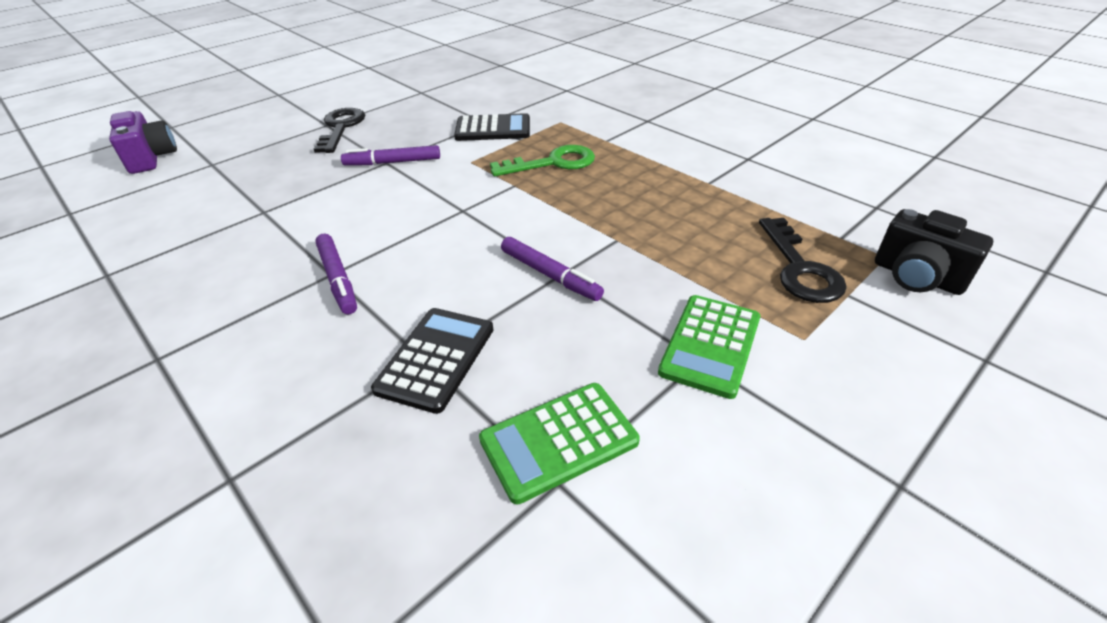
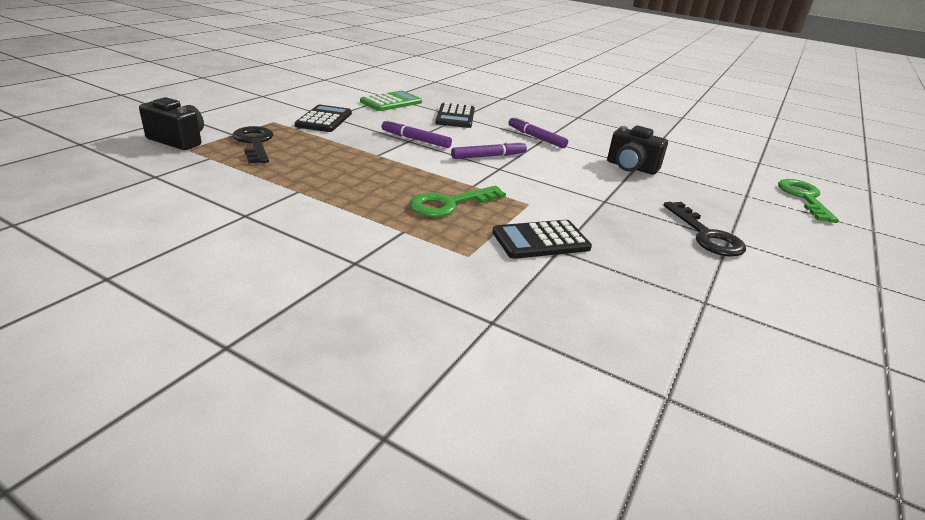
camera: 160 degrees right, 10 degrees down
purple camera [109,111,177,174] -> green key [778,179,839,223]
purple marker [341,145,440,166] -> purple marker moved to [451,141,527,159]
green calculator [658,295,760,399] -> black calculator [295,105,352,132]
none -> black camera [607,126,668,175]

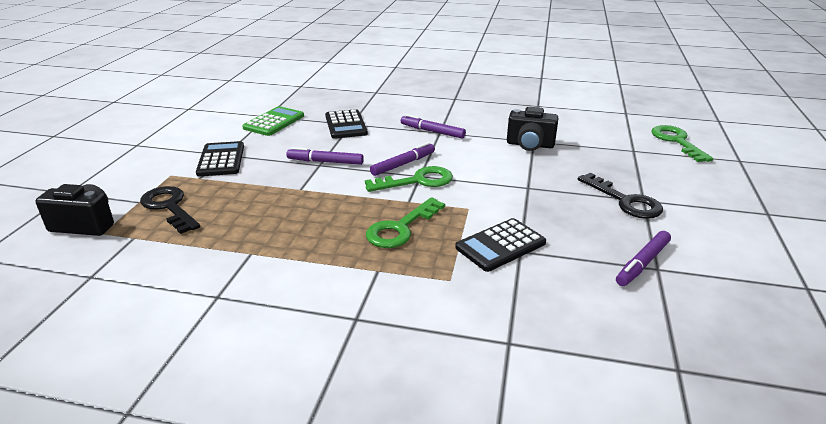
camera: 15 degrees left, 0 degrees up
none -> green key [365,166,453,192]
none -> purple marker [616,231,671,286]

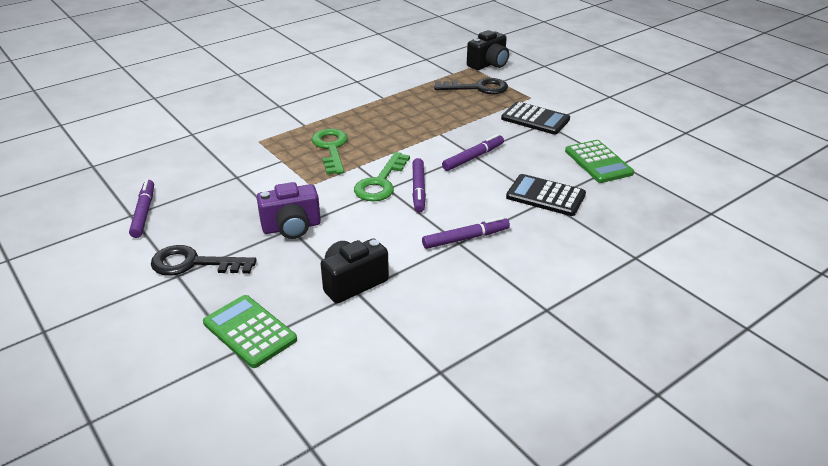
camera: 130 degrees right, 5 degrees up
black calculator [455,218,546,272] -> none
green key [651,125,713,162] -> none
none -> green calculator [203,295,297,368]
none -> purple camera [257,182,321,239]

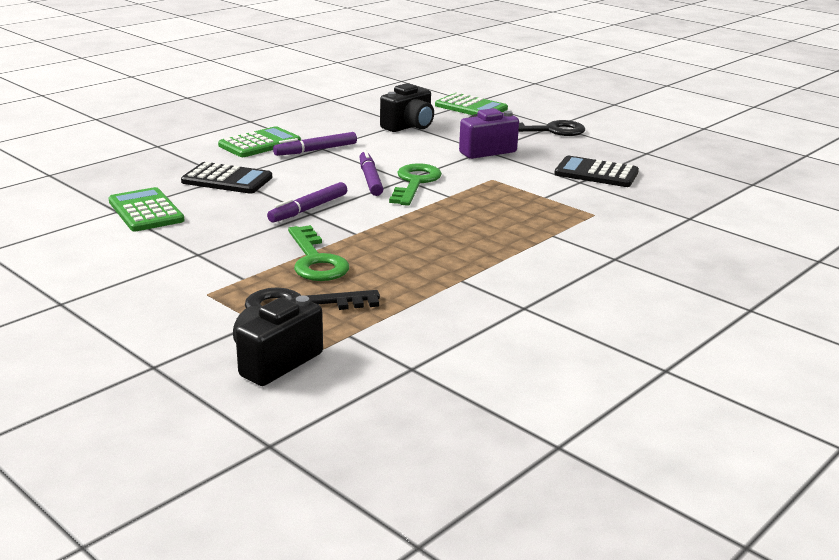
camera: 170 degrees right, 10 degrees down
purple marker [129,179,154,238] -> none
green key [311,129,348,174] -> green key moved to [288,225,349,281]
black calculator [501,102,570,135] -> black calculator moved to [554,156,639,187]
none -> green calculator [218,126,301,157]

